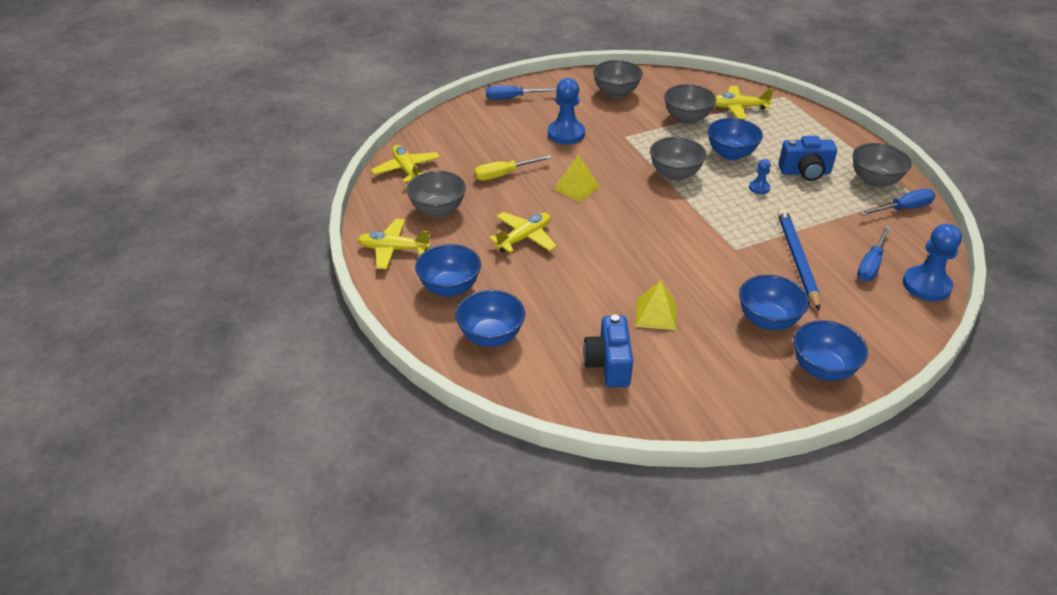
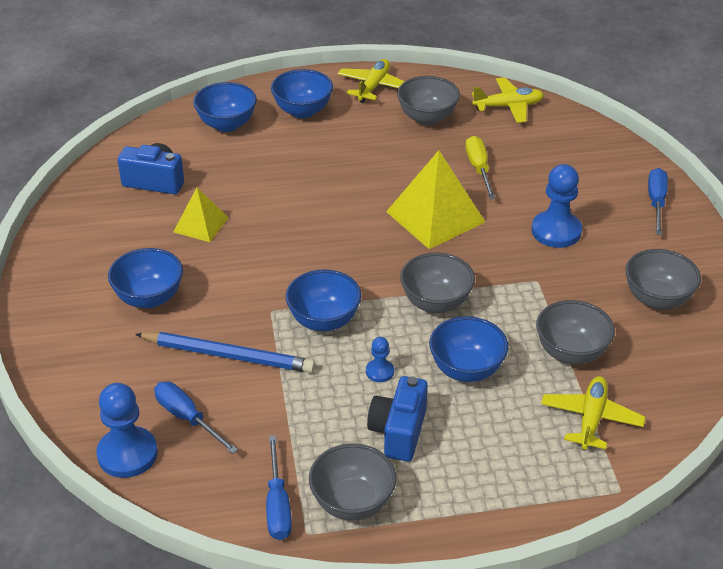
camera: 105 degrees right, 0 degrees up
yellow plane [489,212,557,253] -> none
yellow pyramid [554,155,600,202] -> yellow pyramid [386,150,485,249], size x1.74
blue bowl [793,320,868,381] -> blue bowl moved to [286,270,361,331]

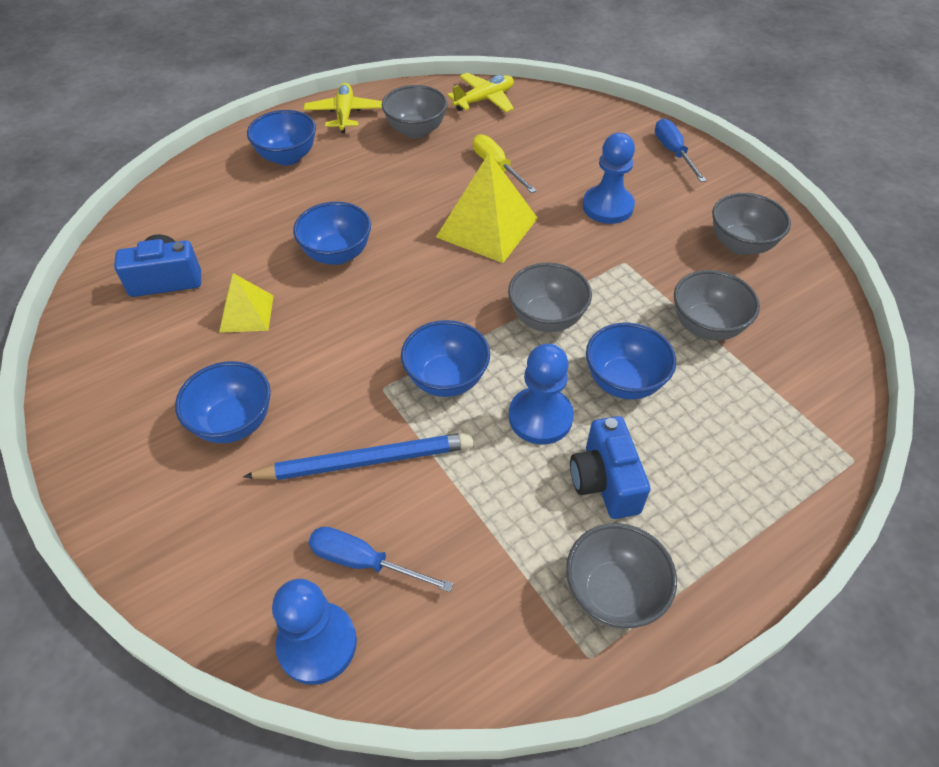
camera: 25 degrees left, 10 degrees up
blue bowl [193,82,257,132] -> blue bowl moved to [293,202,371,265]
blue screwdriver [266,436,292,540] -> none
blue pawn [366,337,394,382] -> blue pawn [509,344,574,445], size x1.96
yellow plane [541,376,645,450] -> none

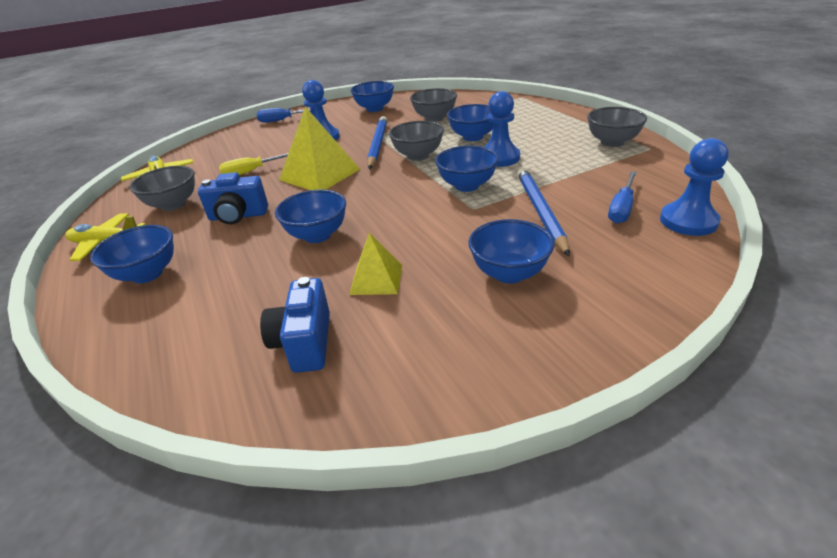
camera: 80 degrees left, 15 degrees down
blue camera [570,416,650,519] -> blue camera moved to [198,172,268,224]
grey bowl [712,193,791,255] -> blue bowl [350,81,394,112]
none -> blue pencil [367,116,387,169]

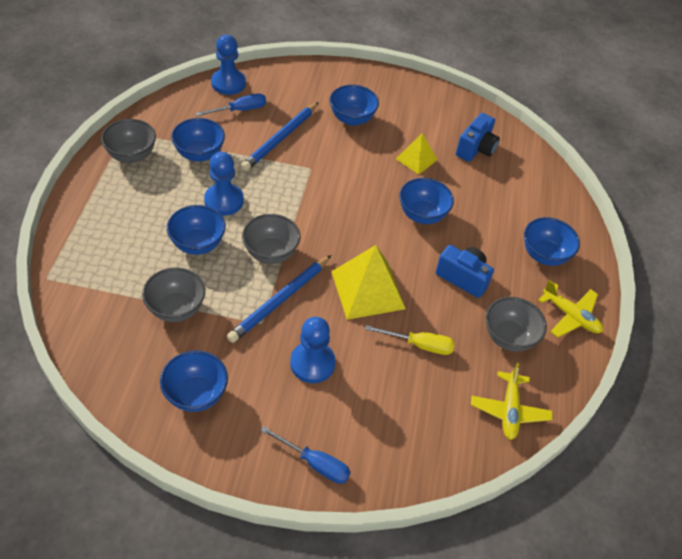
camera: 150 degrees left, 15 degrees up
blue bowl [435,146,499,192] -> blue bowl moved to [171,118,225,162]

